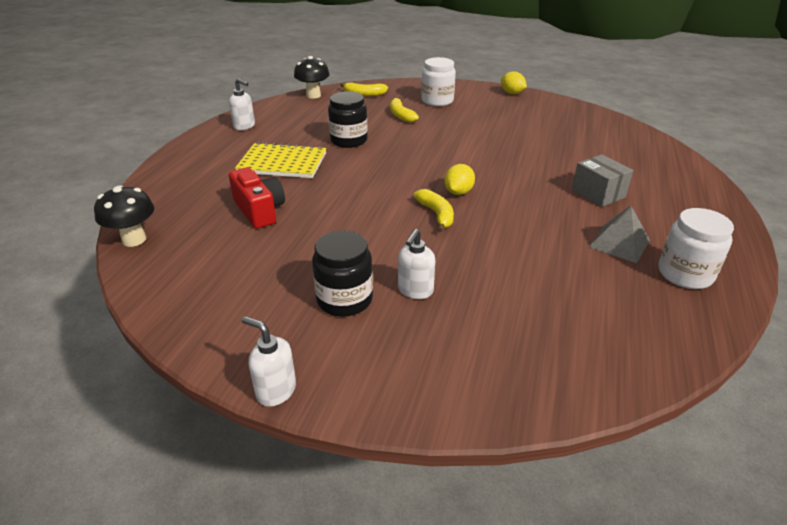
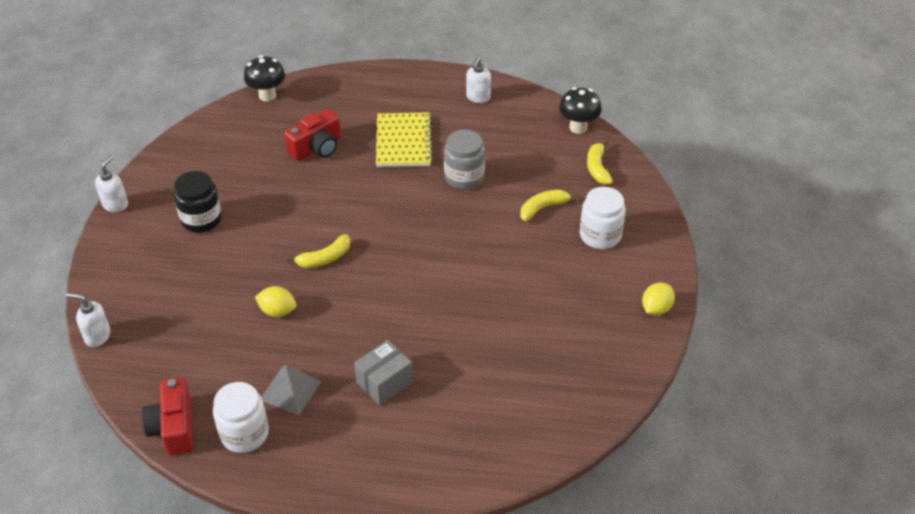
camera: 80 degrees right, 10 degrees up
black jar [328,91,368,148] -> grey jar [444,130,485,189]
white soap dispenser [398,229,435,299] -> white soap dispenser moved to [66,293,111,347]
yellow lemon [444,164,475,195] -> yellow lemon moved to [255,286,297,317]
none -> red camera [142,377,193,456]

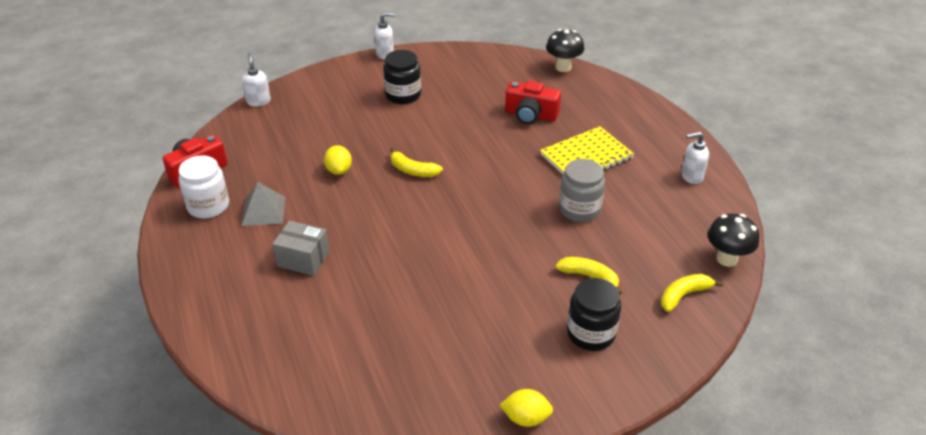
camera: 60 degrees right, 5 degrees down
white jar [580,187,626,249] -> black jar [567,278,621,351]

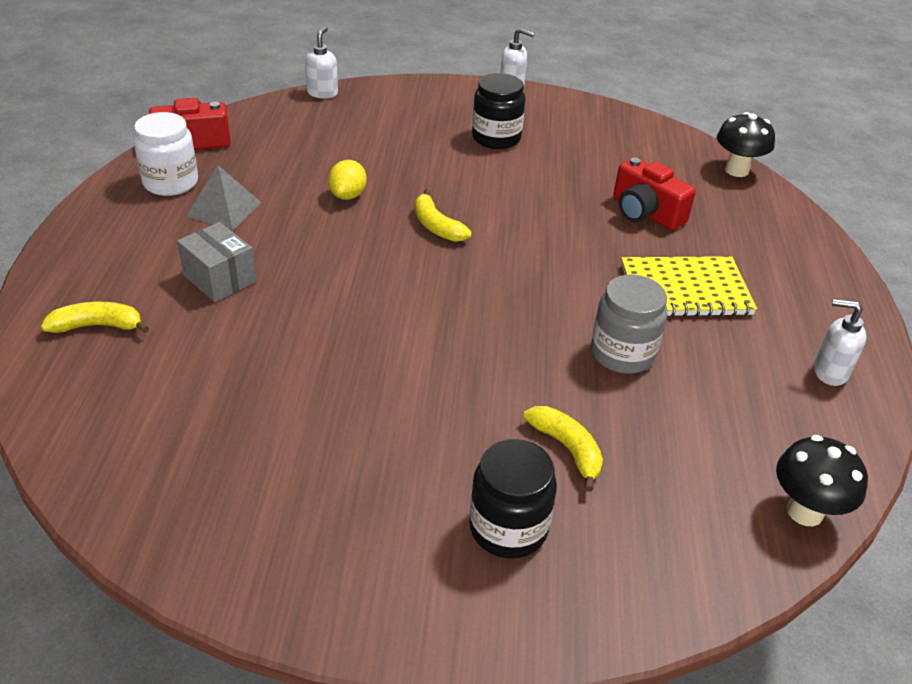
camera: 25 degrees right, 0 degrees up
yellow lemon [500,389,553,427] -> none
yellow banana [661,274,724,312] -> yellow banana moved to [41,302,149,333]

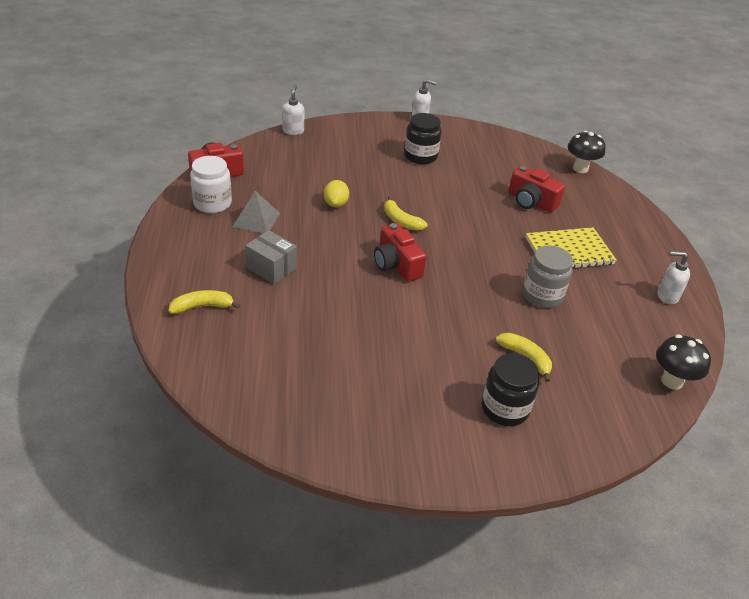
camera: 10 degrees left, 0 degrees up
none -> red camera [374,223,427,282]

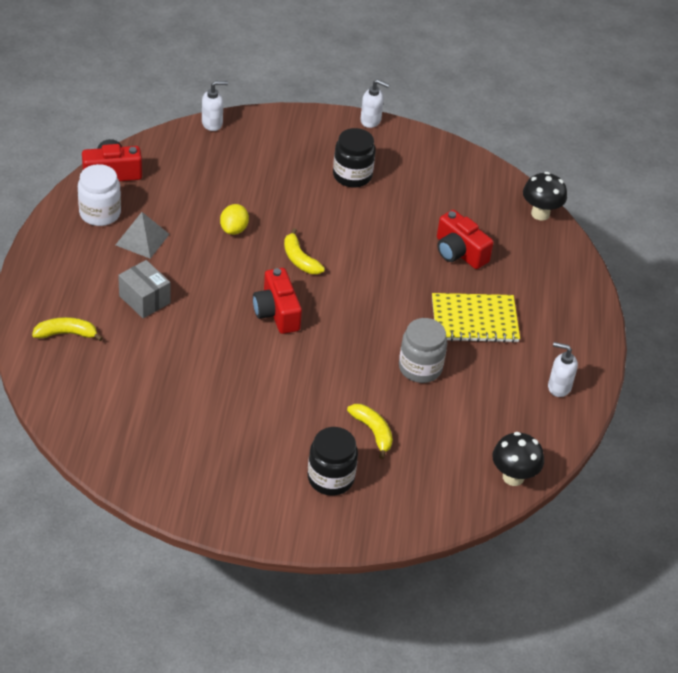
camera: 10 degrees right, 5 degrees up
white soap dispenser [282,85,304,135] -> white soap dispenser turned 60 degrees clockwise [202,81,228,131]

